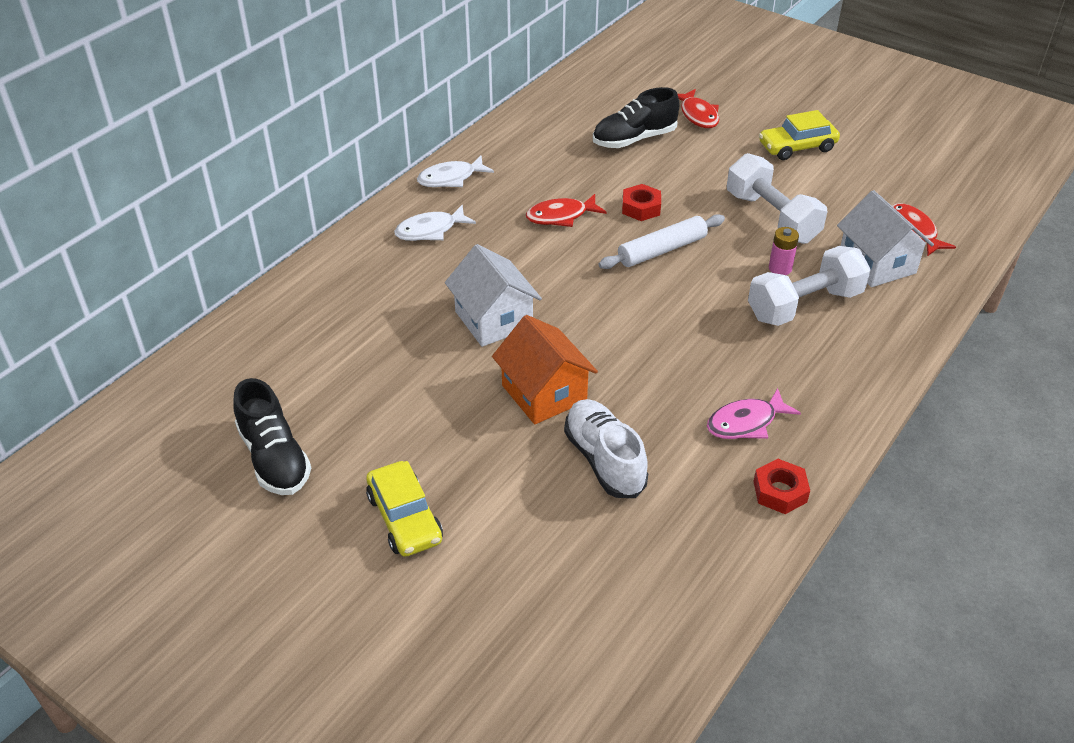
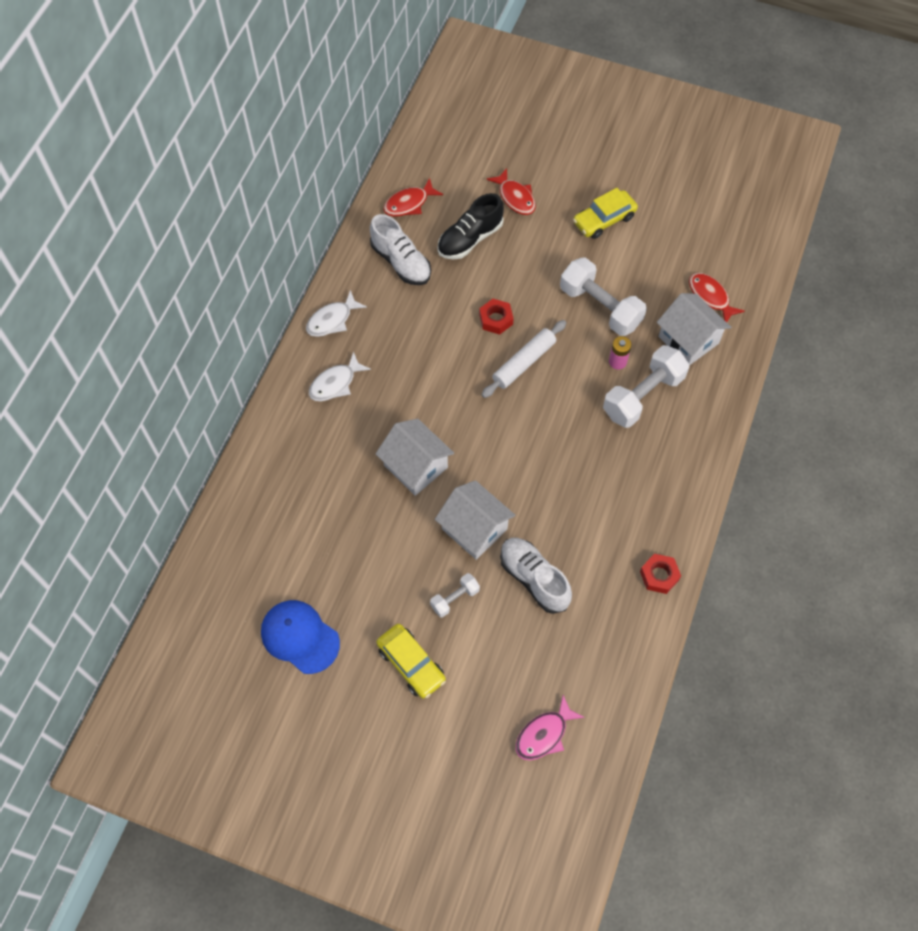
camera: 15 degrees left, 20 degrees up
black shoe [234,378,311,495] -> blue cap [261,600,340,674]
orange house [492,315,598,424] -> white house [435,480,515,560]
red fish [526,194,607,227] -> red fish moved to [383,178,443,217]
pink fish [707,388,801,439] -> pink fish moved to [516,695,585,760]
none -> white shoe [370,214,431,285]
none -> white dumbbell [430,573,480,617]

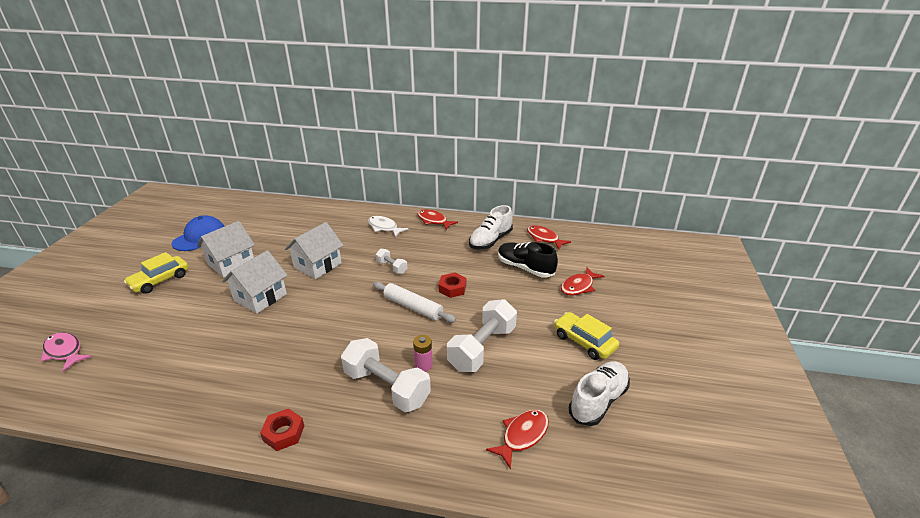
camera: 80 degrees right, 30 degrees down
white fish [306,290,367,337] -> red fish [418,209,458,230]
white dumbbell [430,573,480,617] -> white dumbbell moved to [376,249,407,274]
white shoe [500,538,572,614] -> white shoe moved to [569,361,630,426]
red nut [640,554,681,594] -> red nut moved to [260,408,304,451]
white house [657,293,731,365] -> white house moved to [197,221,255,277]

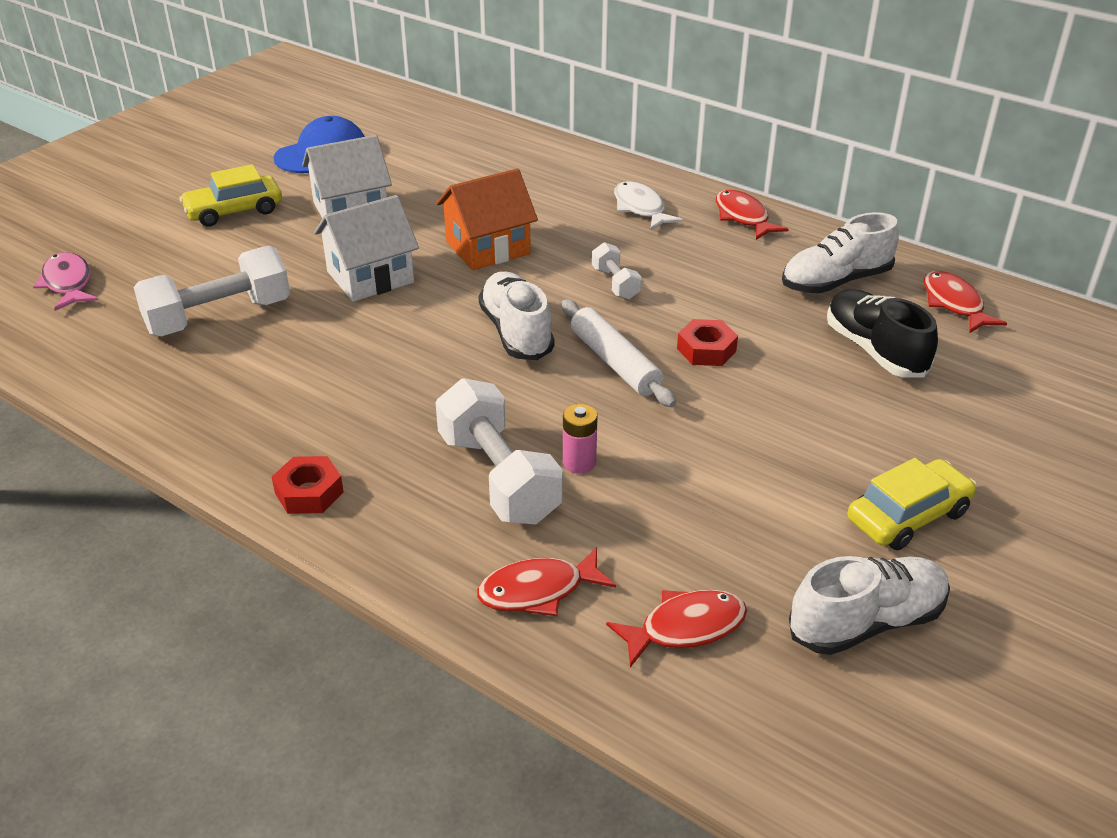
camera: 25 degrees right, 5 degrees up
white house [285,222,344,279] -> orange house [436,168,538,270]
white dumbbell [447,299,517,372] -> white dumbbell moved to [133,246,290,336]
yellow car [554,312,619,360] -> yellow car turned 75 degrees clockwise [848,458,977,550]
red fish [561,267,605,296] -> red fish moved to [477,547,616,616]
none -> white shoe [478,271,555,360]

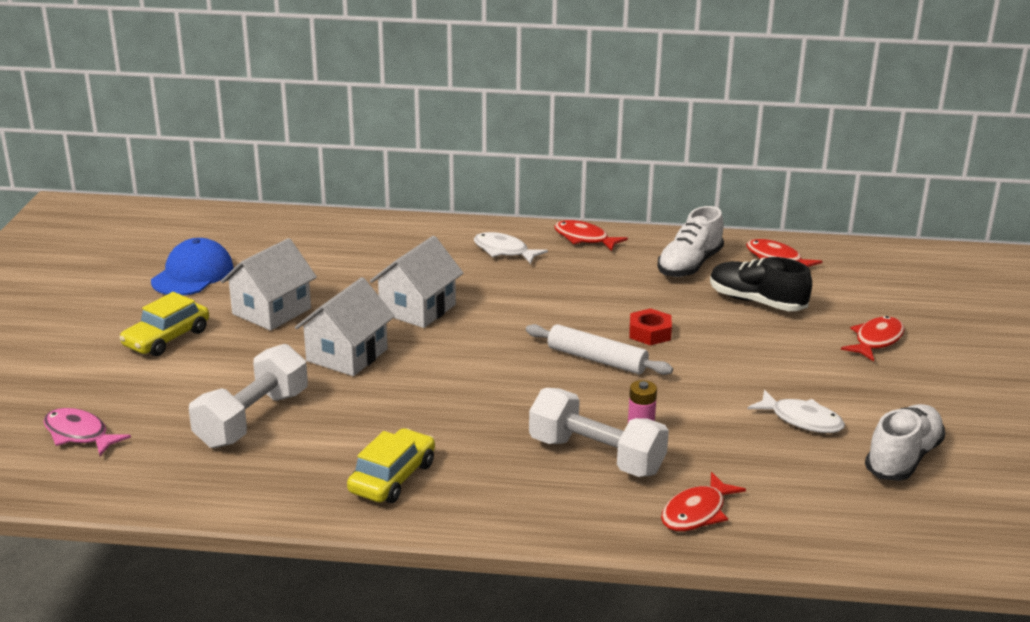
camera: 30 degrees left, 10 degrees down
red nut [272,456,344,514] -> none
orange house [436,168,538,270] -> white house [370,236,463,328]
white shoe [478,271,555,360] -> none
white dumbbell [592,242,642,299] -> none
red fish [606,590,747,667] -> red fish moved to [841,316,905,361]
yellow car [848,458,977,550] -> yellow car moved to [347,428,435,503]
none -> white fish [748,390,845,433]

